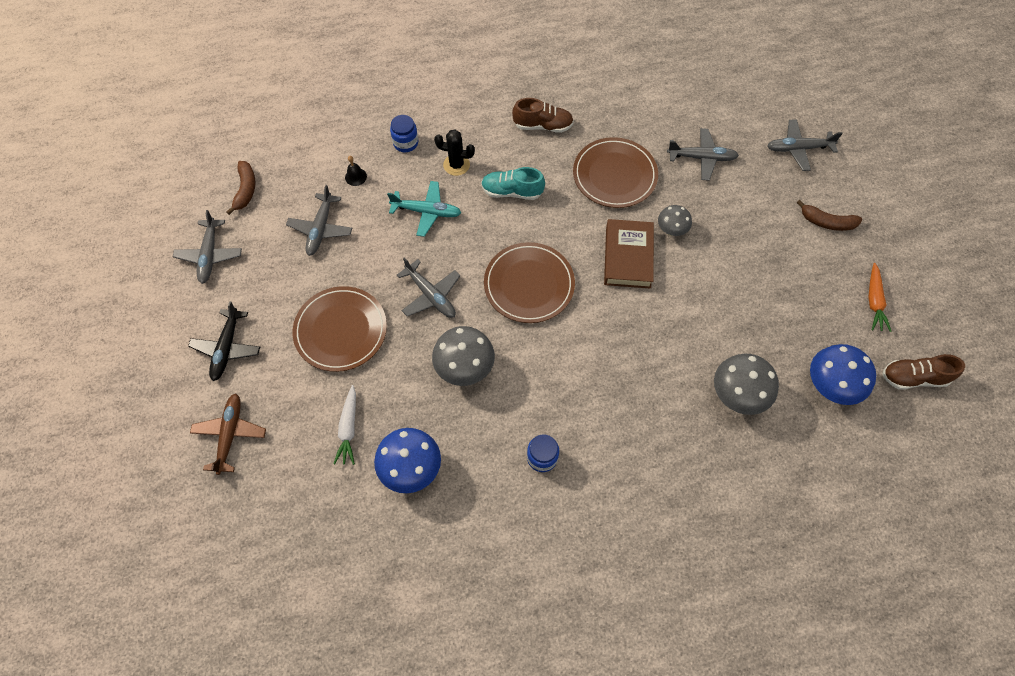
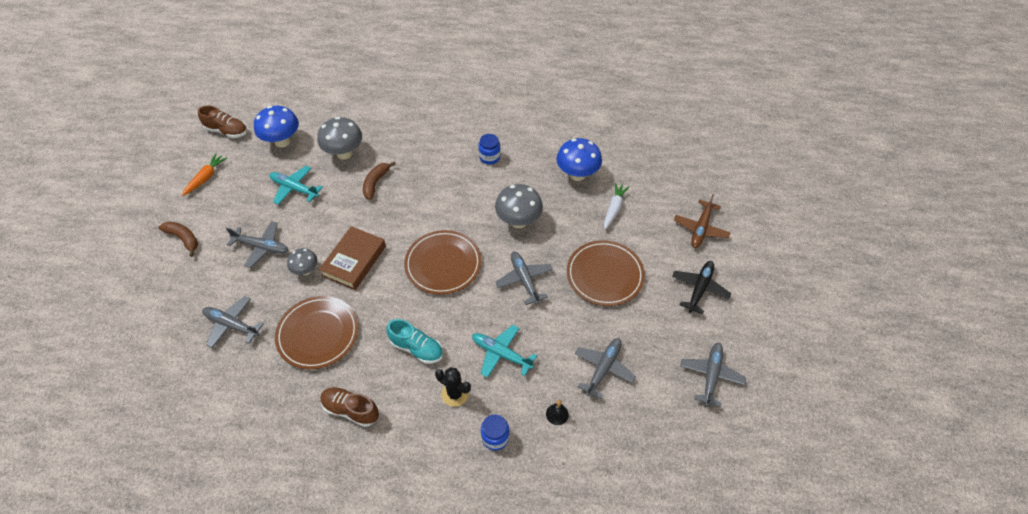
camera: 160 degrees left, 10 degrees down
brown banana [226,161,255,215] -> brown banana moved to [363,162,396,200]
grey plane [767,119,843,171] -> grey plane moved to [226,221,288,268]
none -> turquoise plane [269,166,323,205]

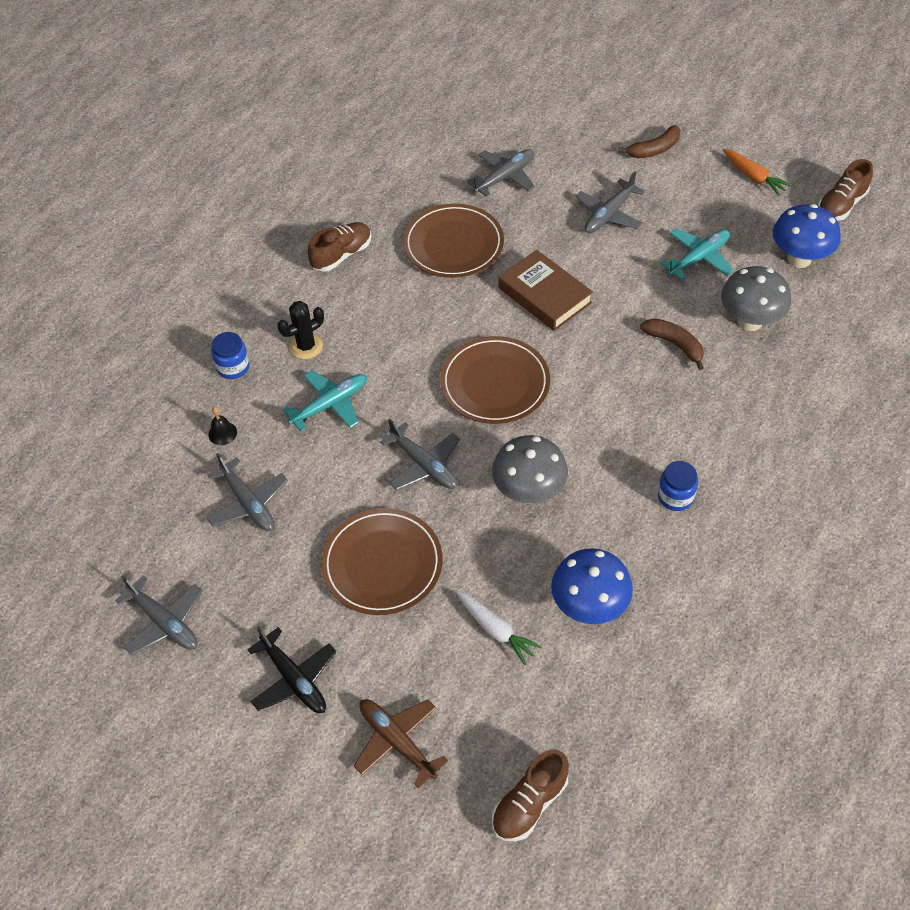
camera: 115 degrees right, 0 degrees up
grey mushroom [287,248,318,275] -> none
turquoise shoe [386,319,443,364] -> none
grey plane [496,251,553,305] -> grey plane turned 45 degrees clockwise [380,419,460,490]
none -> brown shoe [492,749,569,841]

